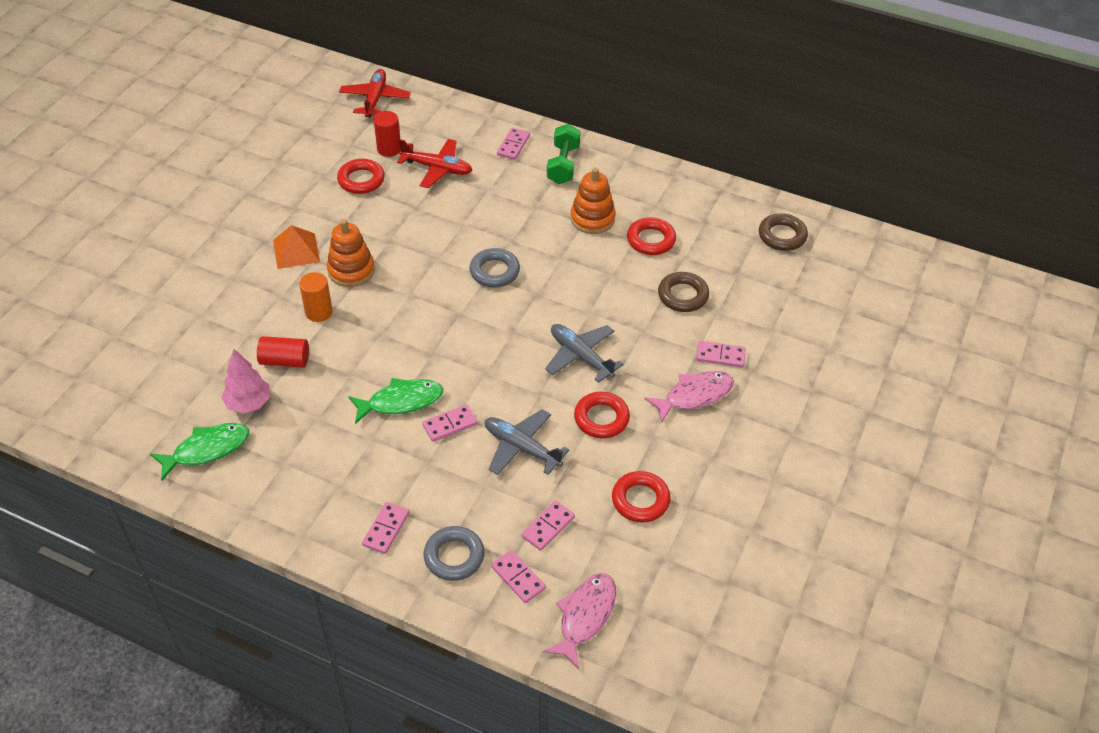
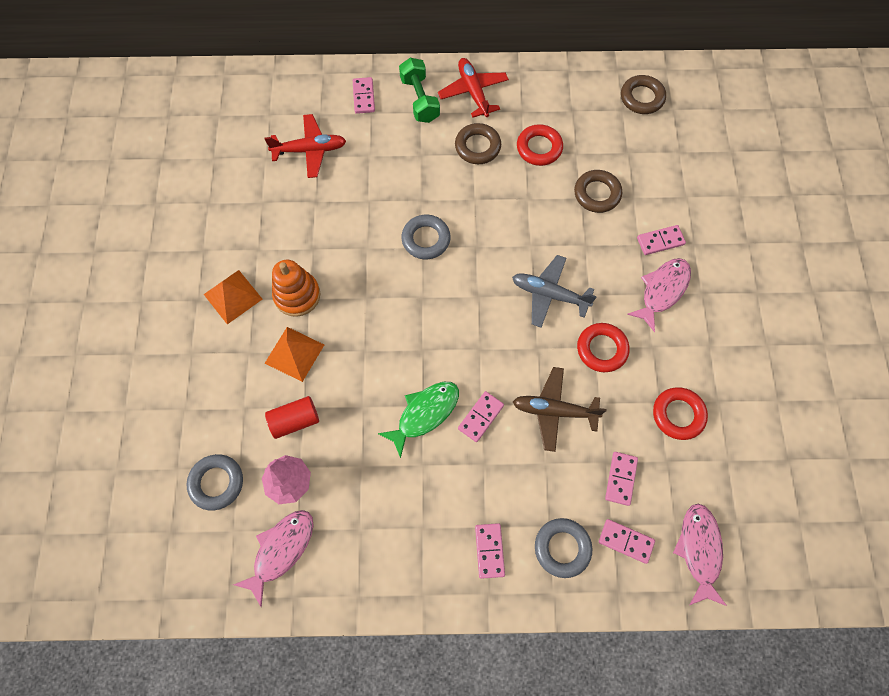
camera: 25 degrees left, 20 degrees up
green fish [150,423,249,481] -> pink fish [234,510,314,607]
orange cylinder [299,272,333,322] -> orange pyramid [265,327,324,382]
red ring [337,159,385,194] -> none
red plane [339,69,411,117] -> red plane moved to [438,58,509,118]
red cylinder [374,111,401,157] -> none
grey plane [485,409,569,475] -> brown plane [513,367,607,452]
orange stacking toy [570,168,616,234] -> brown ring [455,123,501,164]
none -> grey ring [187,454,243,510]

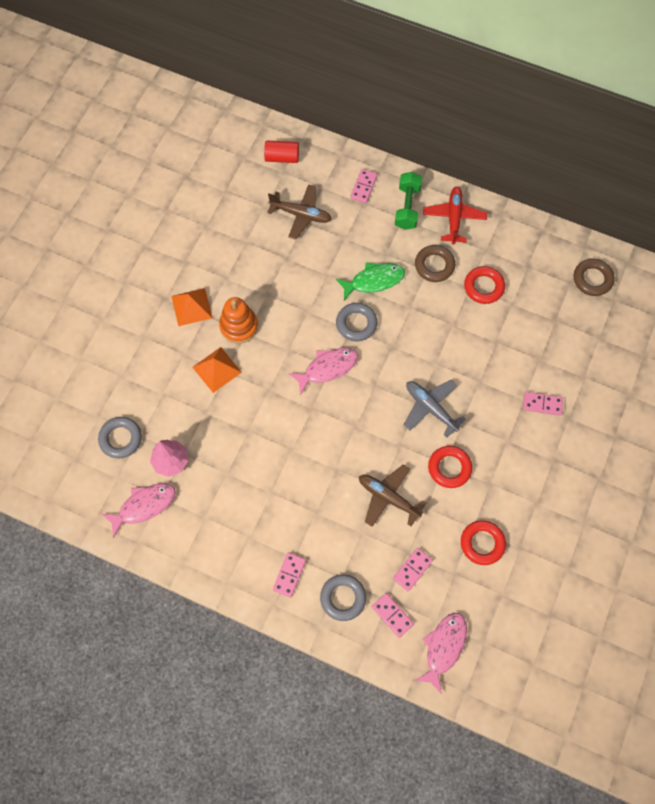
camera: 25 degrees right, 0 degrees up
red plane [264,114,346,178] -> brown plane [267,184,331,240]
red cylinder [265,396,319,439] -> red cylinder moved to [264,141,299,163]
green fish [378,382,459,458] -> green fish moved to [336,262,405,300]
pink domino [458,391,504,442] -> none
brown ring [574,170,622,213] -> none
pink fish [627,258,691,332] -> pink fish moved to [288,348,358,395]

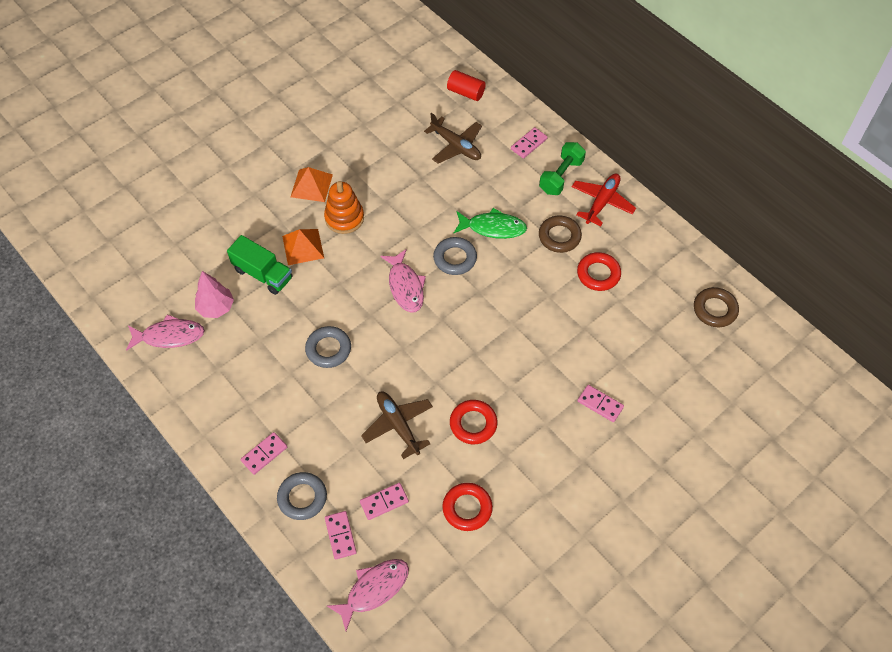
camera: 25 degrees right, 10 degrees down
grey ring [98,417,142,458] -> grey ring moved to [305,326,351,368]
pink fish [288,348,358,395] -> pink fish turned 75 degrees clockwise [380,249,426,312]
grey plane [404,380,466,437] -> none
none -> green truck [227,235,292,295]

